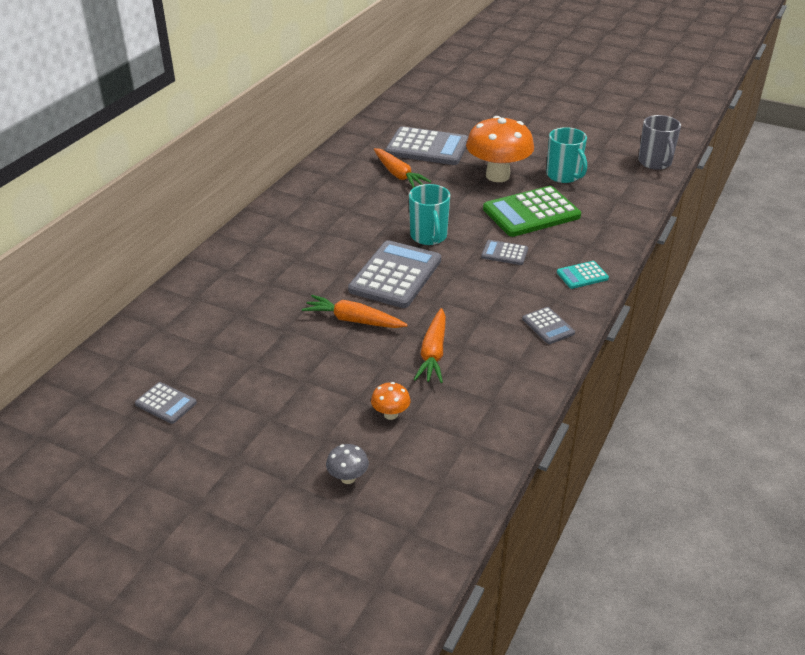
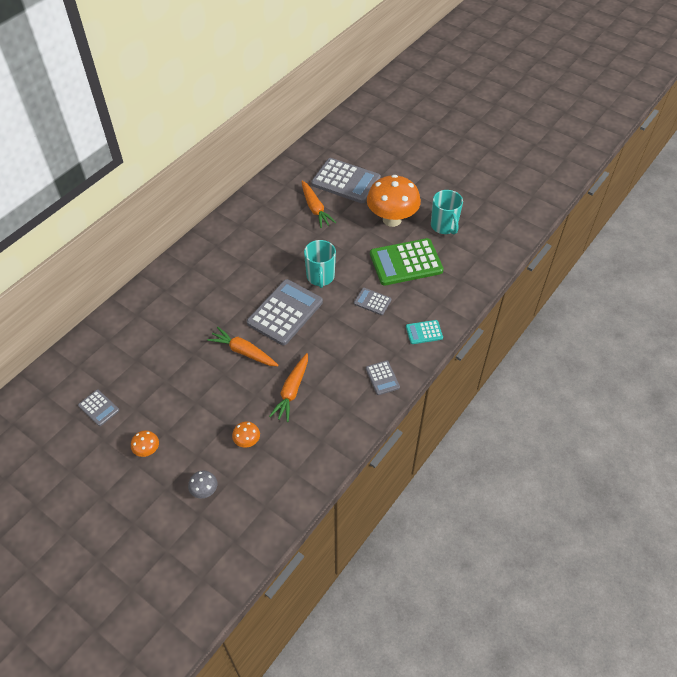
camera: 10 degrees right, 15 degrees up
grey mug [638,115,681,170] -> none
none -> orange mushroom [131,430,159,457]

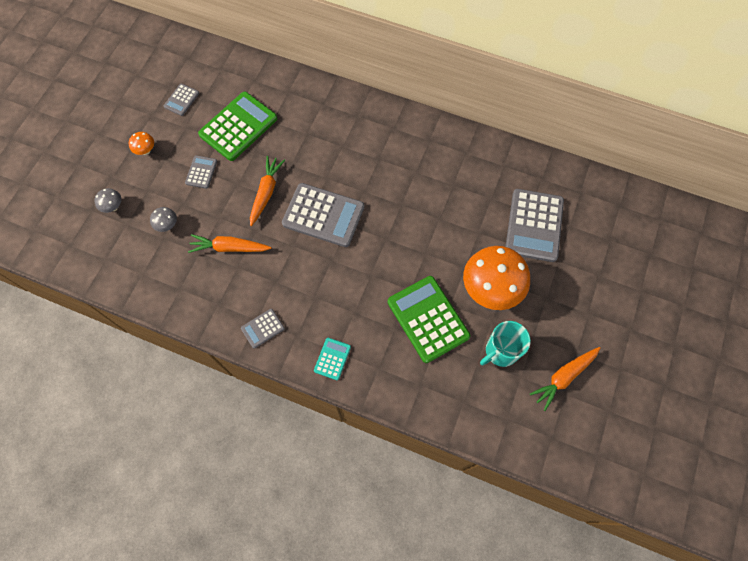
camera: 75 degrees right, 15 degrees up
orange mushroom [232,422,260,447] -> grey mushroom [150,207,177,232]
orange carrot [301,181,336,228] -> orange carrot moved to [530,347,600,411]
turquoise mug [304,240,336,288] -> none
grey calculator [354,288,392,315] -> grey calculator moved to [185,155,217,189]
turquoise calculator [406,320,443,344] -> turquoise calculator turned 45 degrees clockwise [314,338,351,380]
none -> green calculator [198,92,277,161]

